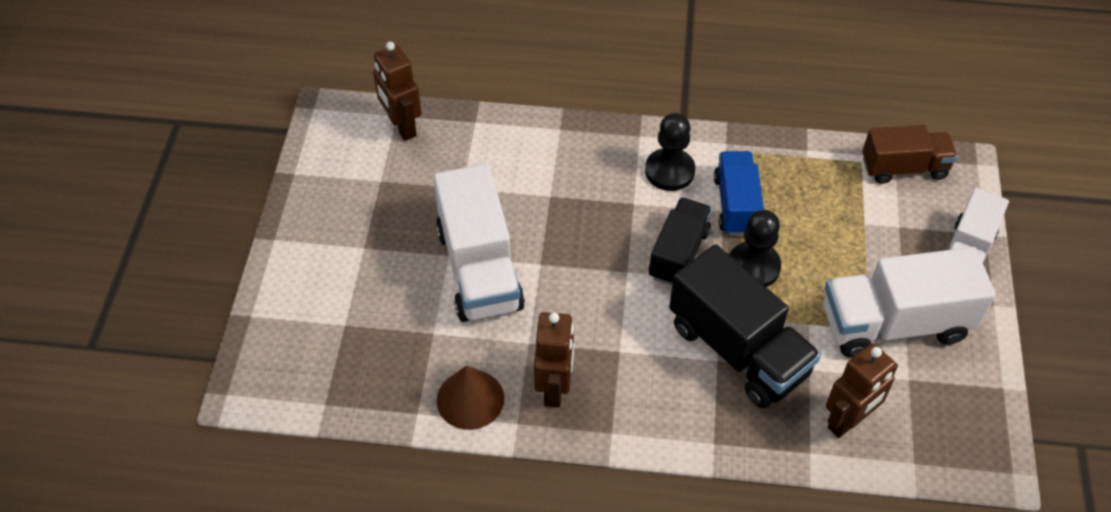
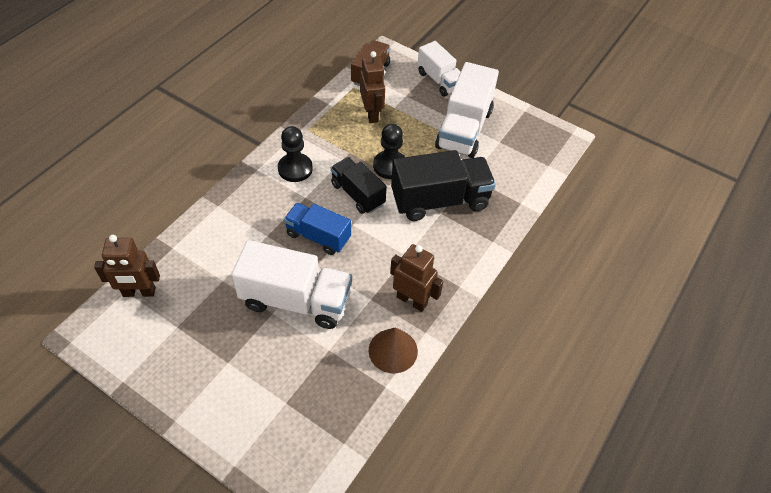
camera: 65 degrees left, 0 degrees up
blue truck [714,151,764,235] -> blue truck moved to [284,203,351,255]
brown robot [826,343,898,438] -> brown robot moved to [360,51,385,123]

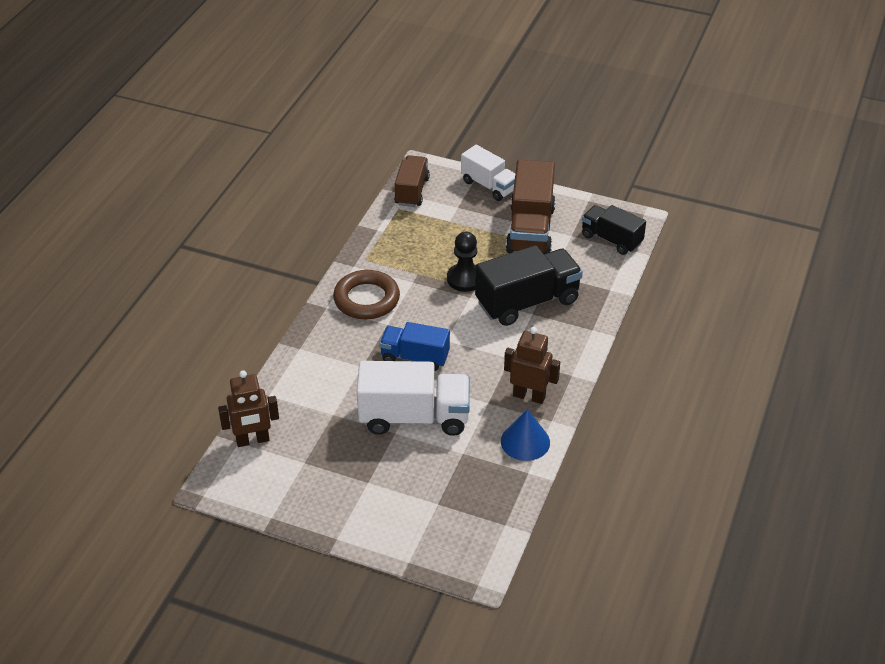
camera: 10 degrees left, 10 degrees down
black pawn [278,126,313,182] -> brown ring [333,270,400,319]
black truck [331,157,387,214] -> black truck moved to [582,205,646,255]
brown robot [360,51,385,123] -> none
brown cone [369,327,418,374] -> blue cone [501,409,550,461]
white truck [435,62,499,158] -> brown truck [506,160,556,254]

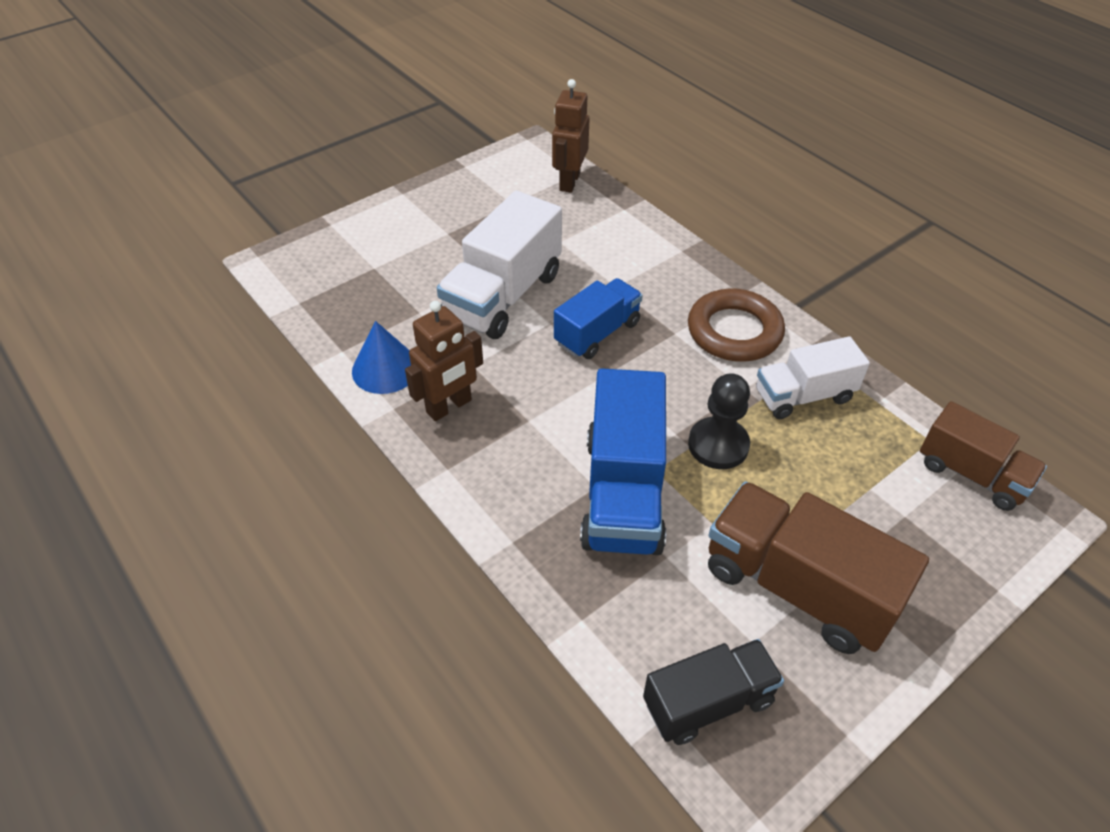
camera: 120 degrees right, 5 degrees up
white truck [461,145,515,201] -> white truck moved to [756,336,870,419]
black truck [475,245,583,326] -> blue truck [580,368,666,555]

